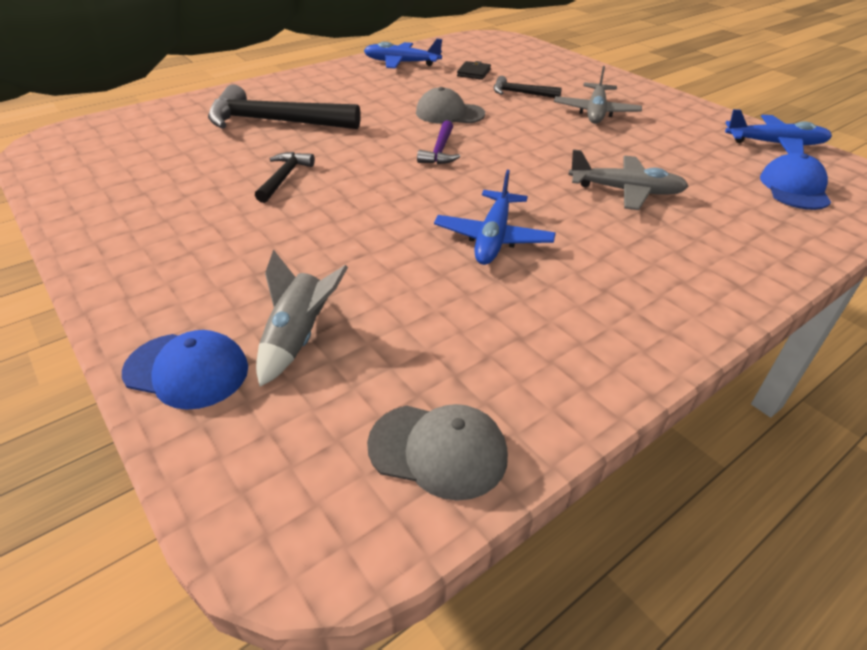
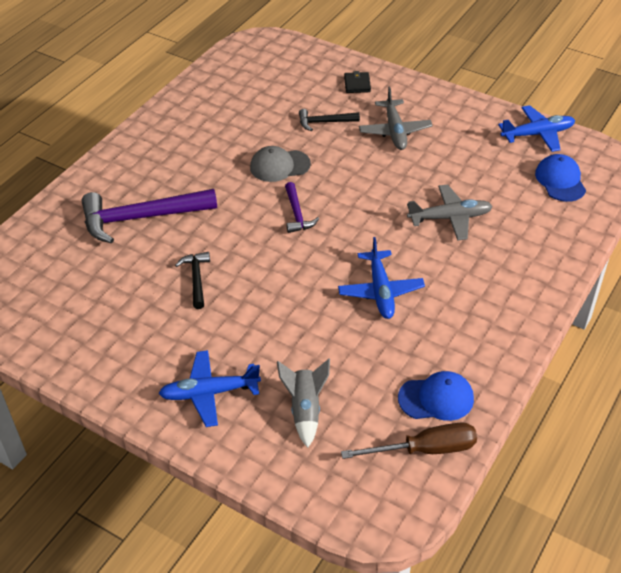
camera: 20 degrees left, 5 degrees up
blue cap [122,330,248,410] -> blue cap moved to [398,371,474,421]
black hammer [208,84,361,129] -> purple hammer [82,189,217,244]
blue plane [364,39,442,69] -> blue plane moved to [158,350,261,427]
grey cap [367,404,508,501] -> brown screwdriver [341,422,477,459]
black wallet [457,61,491,80] -> black wallet moved to [344,71,371,93]

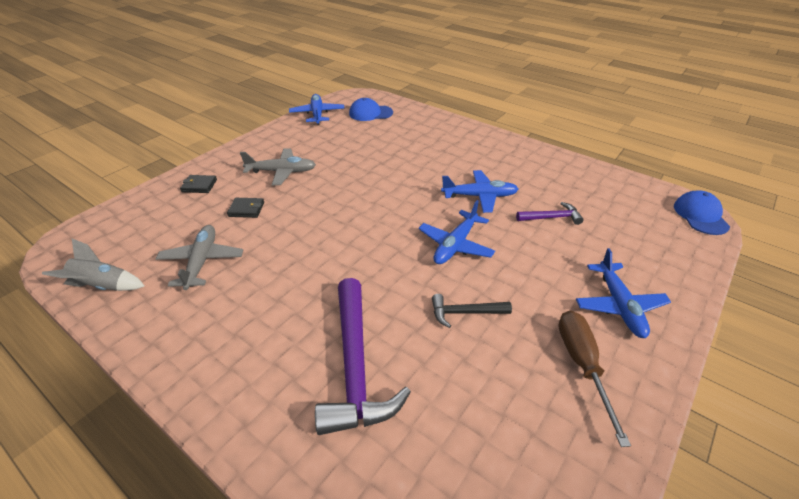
camera: 85 degrees left, 5 degrees down
grey cap [250,146,311,182] -> none
grey rocket [277,359,330,448] -> grey rocket moved to [42,239,144,291]
purple hammer [285,182,319,233] -> purple hammer moved to [516,202,584,225]
black hammer [299,109,360,131] -> black wallet [227,198,264,218]
brown screwdriver [341,422,477,459] -> brown screwdriver moved to [558,310,631,447]
blue cap [398,371,474,421] -> blue cap moved to [674,190,730,235]
grey plane [407,185,493,241] -> grey plane moved to [156,225,243,290]
none -> blue plane [418,200,495,264]

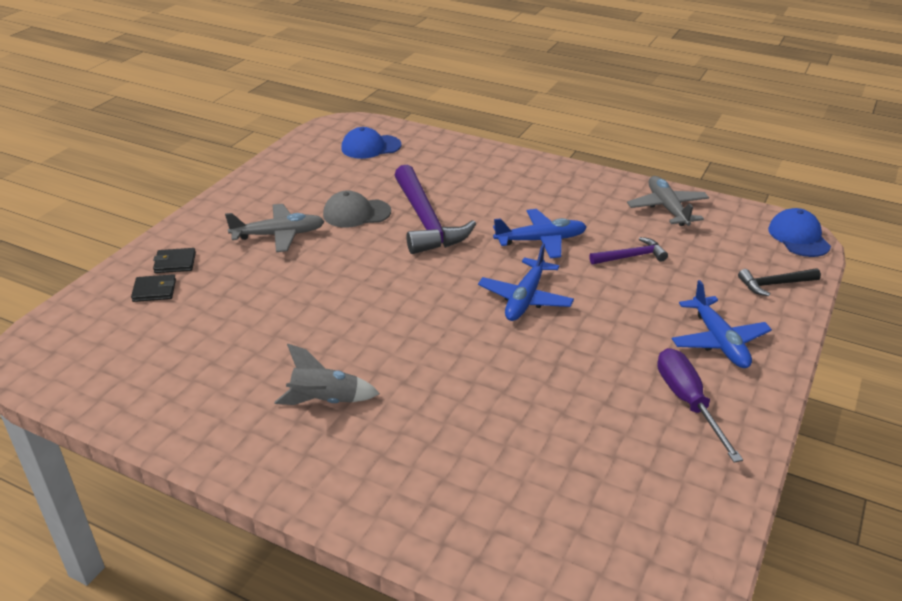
camera: 10 degrees left, 5 degrees down
grey rocket [42,239,144,291] -> grey rocket moved to [275,344,380,405]
grey plane [156,225,243,290] -> grey plane moved to [627,176,709,226]
black wallet [227,198,264,218] -> black wallet moved to [131,274,176,302]
blue plane [289,94,345,125] -> none
purple hammer [315,278,411,435] -> purple hammer moved to [395,165,476,254]
black hammer [432,294,512,328] -> black hammer moved to [738,268,821,296]
brown screwdriver [558,310,631,447] -> purple screwdriver [657,348,743,463]
none -> grey cap [323,190,391,227]

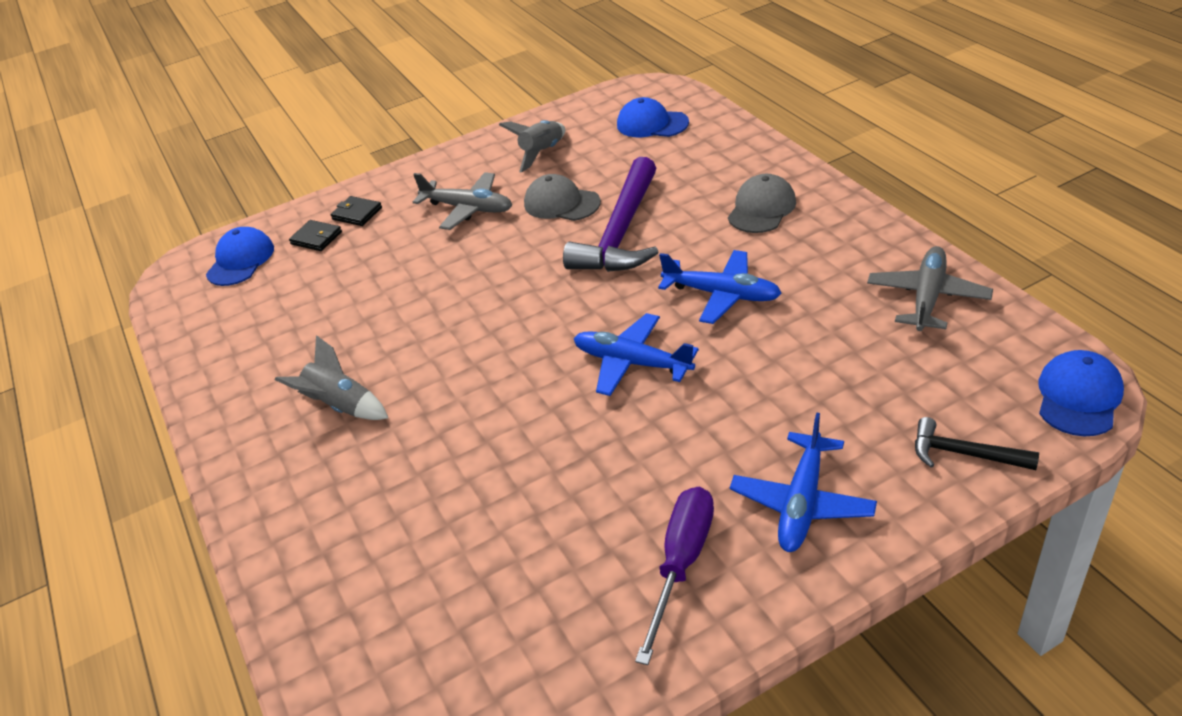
camera: 40 degrees right, 5 degrees up
blue plane [478,243,574,321] -> blue plane turned 60 degrees clockwise [574,313,699,396]
purple hammer [589,237,668,264] -> none
none -> blue cap [206,227,274,286]
none -> grey rocket [499,120,565,173]
none -> grey cap [728,174,796,233]

